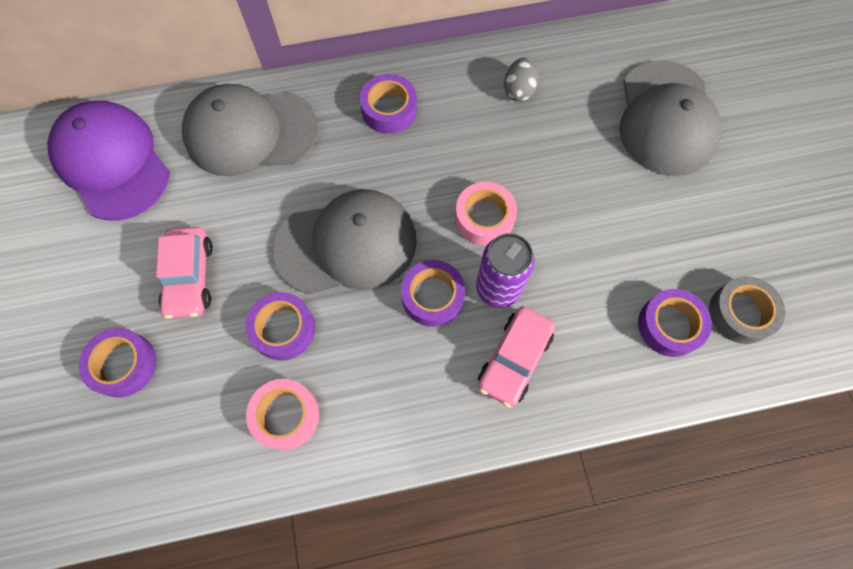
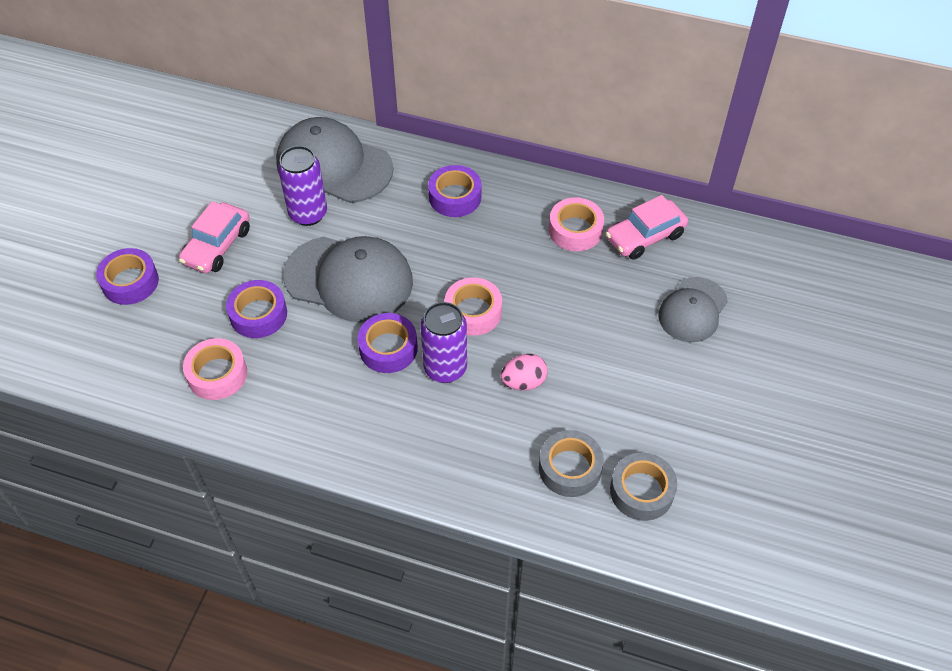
camera: 30 degrees right, 15 degrees down
purple cap [47,101,170,221] -> none
pink car [478,306,555,408] -> pink car moved to [606,195,688,260]
grey egg [504,58,538,102] -> pink tape [549,197,604,251]
grey cap [620,60,721,176] -> grey cap [658,277,728,342], size x0.61
purple tape [638,289,712,357] -> grey tape [539,430,604,497]
none -> purple can [278,146,327,226]
none -> pink egg [501,354,548,390]

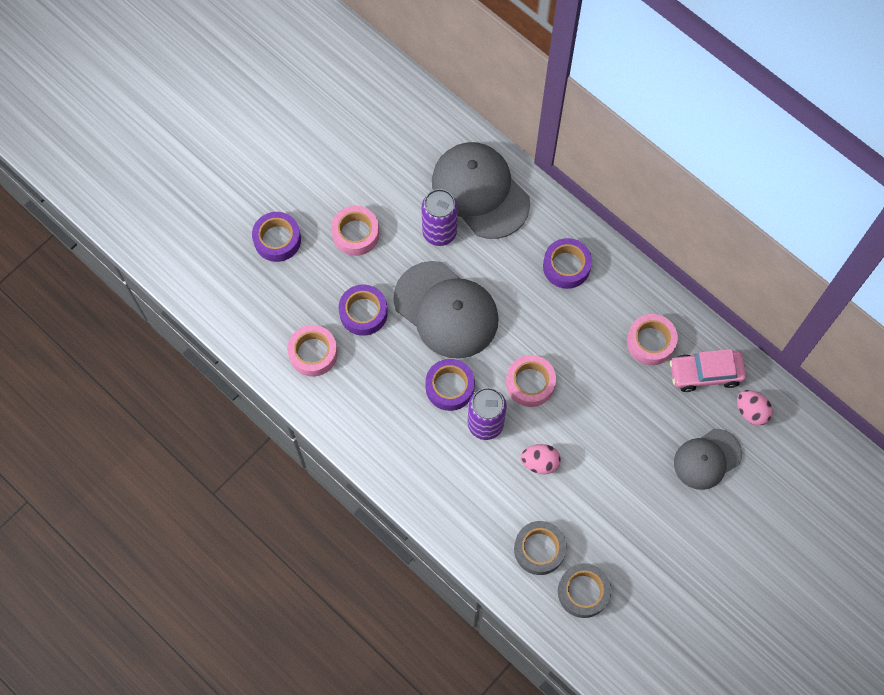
camera: 25 degrees right, 15 degrees up
pink car [179,201,250,273] -> pink tape [331,206,379,256]
none -> pink egg [737,390,773,425]

